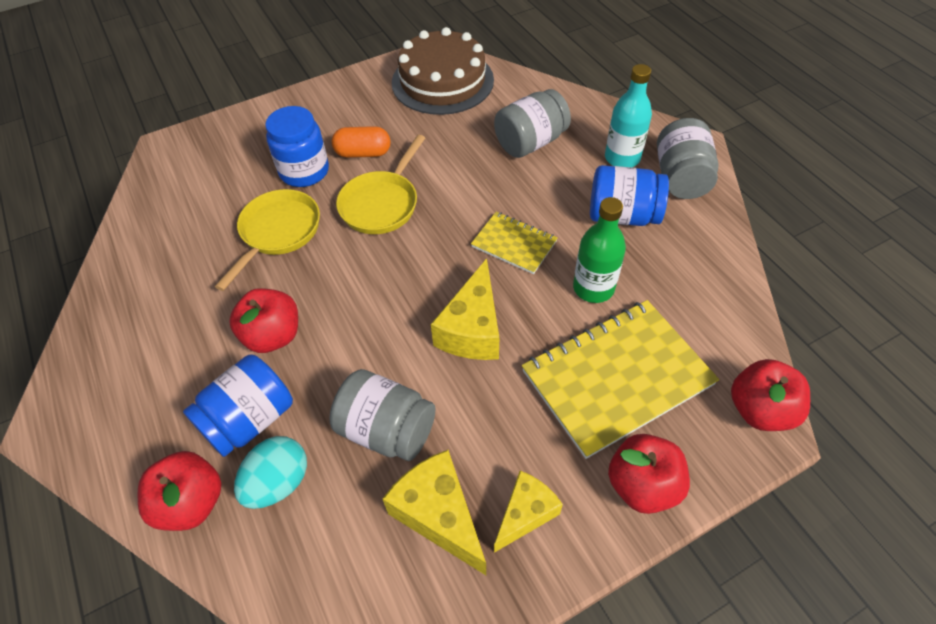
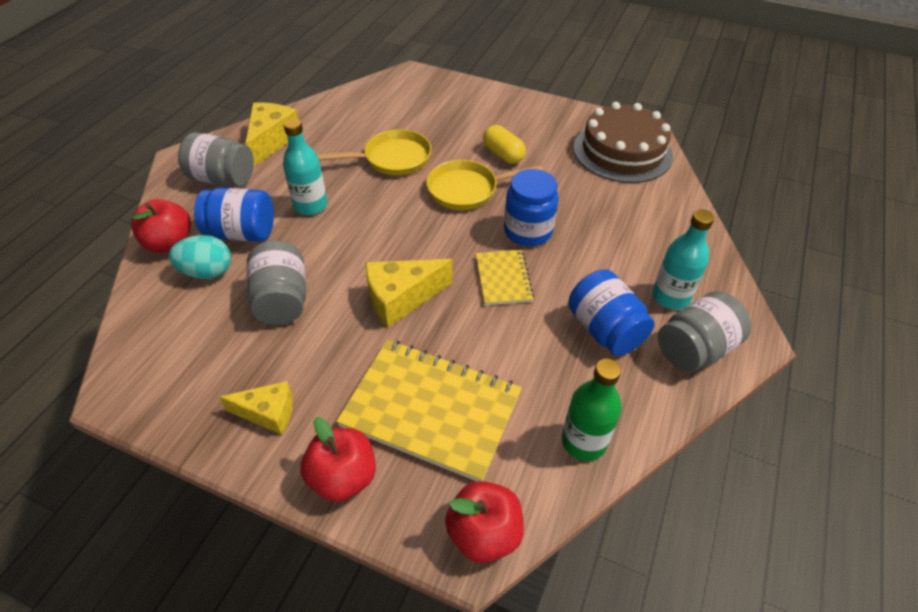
camera: 50 degrees right, 5 degrees down
red apple [229,288,298,353] -> turquoise bottle [283,118,327,215]
blue jar [265,106,329,187] -> blue jar moved to [504,169,559,246]
orange capsule [332,126,390,158] -> yellow capsule [483,125,526,164]
yellow cheese [382,450,486,575] -> yellow cheese moved to [245,102,298,166]
grey jar [494,89,571,158] -> grey jar moved to [178,132,254,186]
green bottle [573,197,626,303] -> green bottle moved to [562,359,622,461]

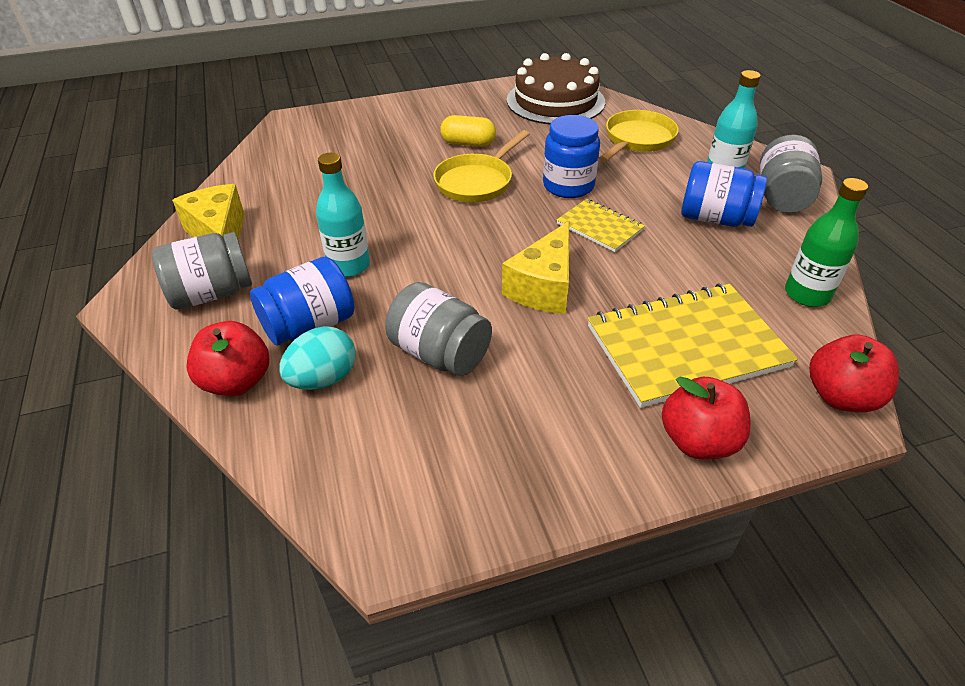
camera: 40 degrees left, 5 degrees down
yellow cheese [219,381,293,435] -> none
yellow pan [317,129,431,175] -> yellow pan moved to [599,110,679,162]

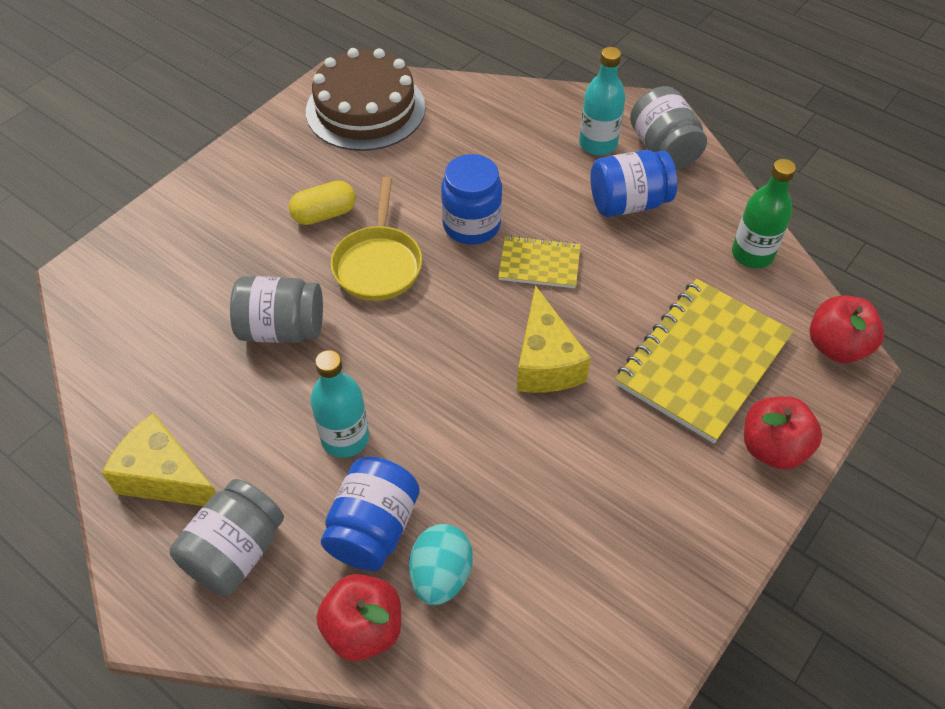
camera: 35 degrees left, 10 degrees up
grey jar [385,282,492,376] -> grey jar moved to [230,276,323,343]
yellow pan [599,110,679,162] -> none

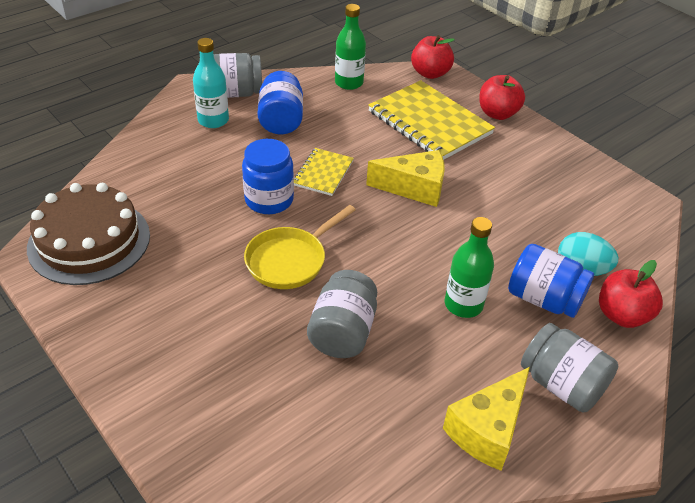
camera: 80 degrees left, 10 degrees down
yellow capsule [289,180,356,225] -> none
turquoise bottle [310,350,369,458] -> green bottle [445,217,494,318]
yellow pan [331,177,422,301] -> yellow pan turned 120 degrees clockwise [244,205,356,289]

